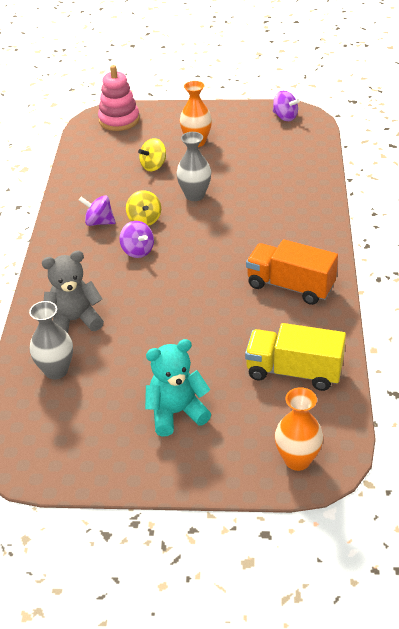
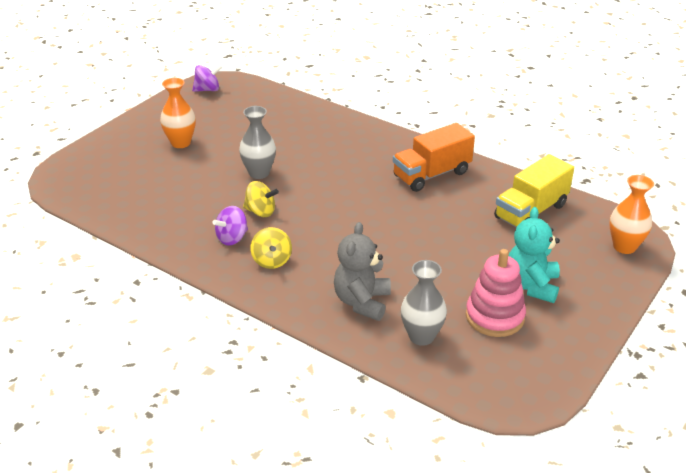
camera: 60 degrees left, 5 degrees down
pink stacking toy [98,65,140,131] -> pink stacking toy moved to [466,249,526,337]
purple spinning top [119,221,154,258] -> none
yellow spinning top [138,138,166,171] -> yellow spinning top moved to [250,227,292,269]

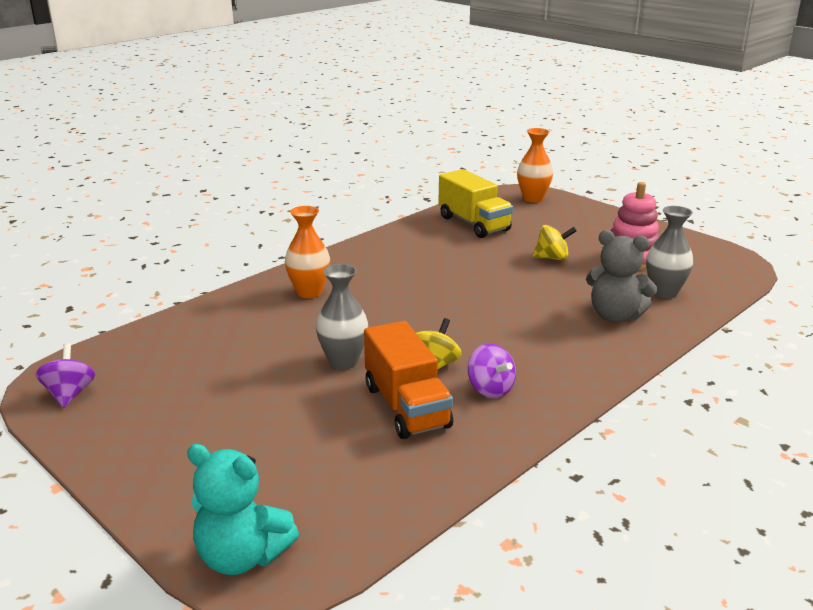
camera: 80 degrees left, 10 degrees down
orange vase [160,78,196,148] -> orange vase moved to [285,206,330,298]
yellow spinning top [250,227,292,269] -> yellow spinning top moved to [533,225,576,261]
orange truck [393,123,475,192] -> orange truck moved to [364,321,453,439]
turquoise teddy bear [508,207,560,303] -> turquoise teddy bear moved to [187,444,299,575]

